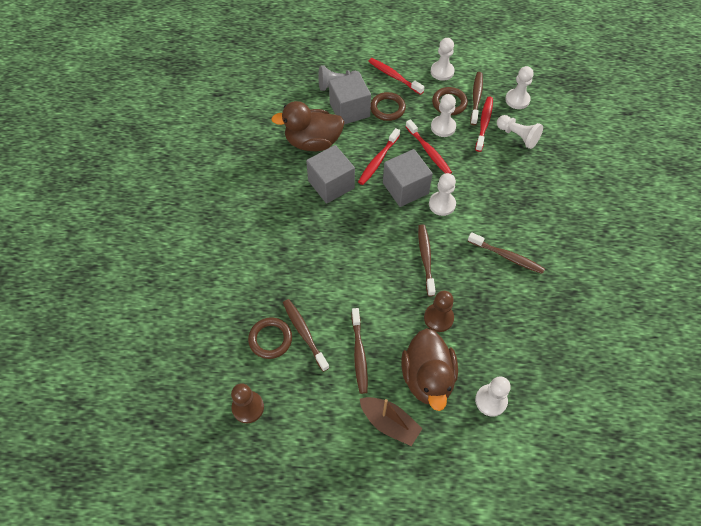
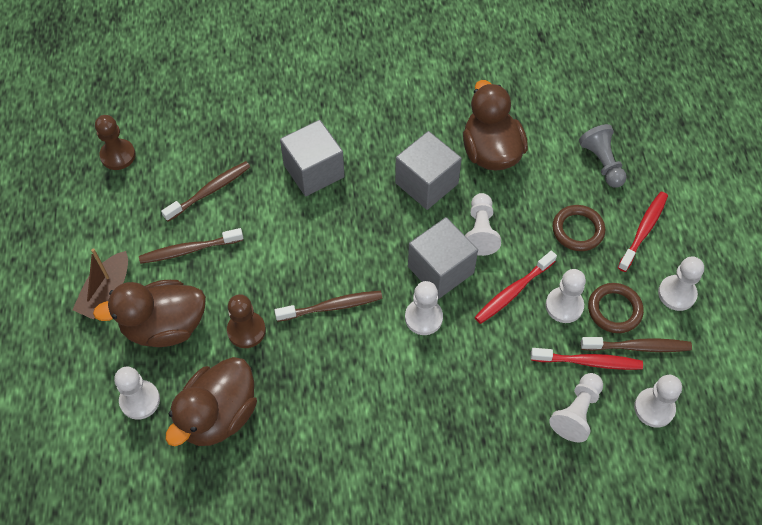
camera: 80 degrees right, 0 degrees up
brown ring [248,317,292,359] -> none
grey cube [329,72,371,125] -> grey cube moved to [280,120,344,196]
red toothbrush [358,128,400,185] -> white pawn [465,193,501,256]
brown toothbrush [468,232,545,274] -> none
none -> brown duck [165,357,257,446]

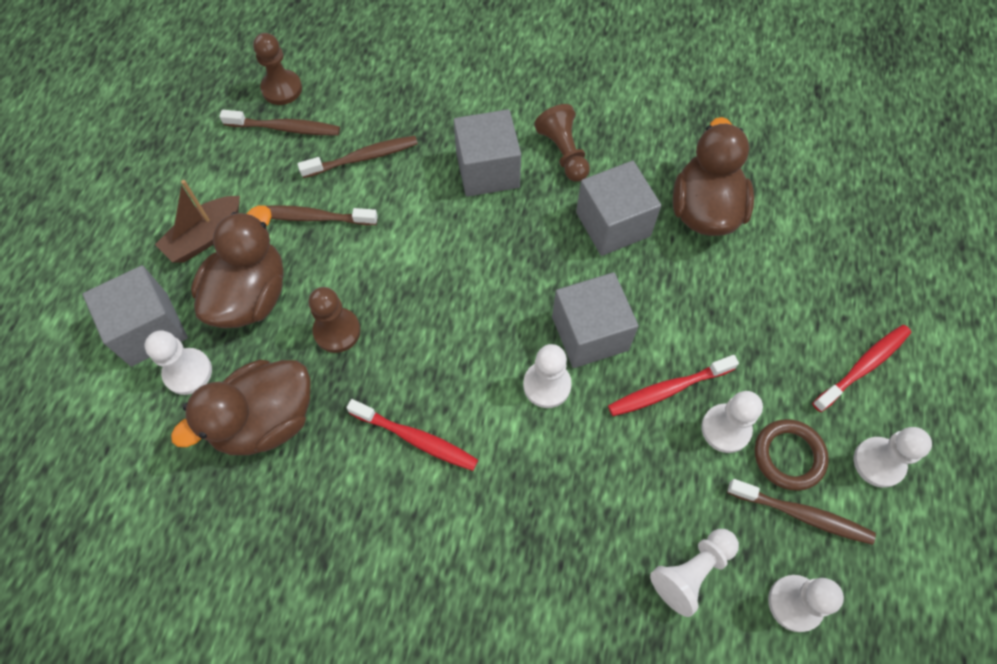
camera: 20 degrees right, 5 degrees up
brown duck [93,280,206,347] -> brown duck turned 105 degrees clockwise [191,205,284,328]
brown toothbrush [274,291,383,322] -> brown toothbrush moved to [220,110,340,135]
white pawn [465,193,501,256] -> none
red toothbrush [531,348,643,370] -> red toothbrush moved to [346,399,478,471]
brown ring [552,205,605,251] -> none
grey pawn [579,124,627,188] -> none
none -> grey cube [83,265,188,367]
none -> brown pawn [534,104,590,182]

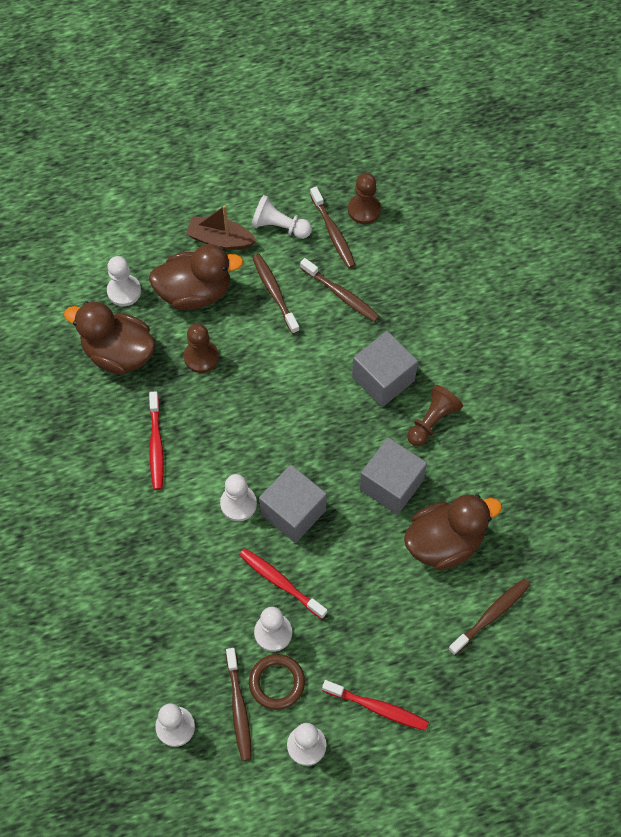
camera: 60 degrees right, 0 degrees up
grey cube [83,265,188,367] -> none
white pawn [650,529,739,617] -> white pawn moved to [251,195,312,239]
none -> brown toothbrush [448,579,530,655]

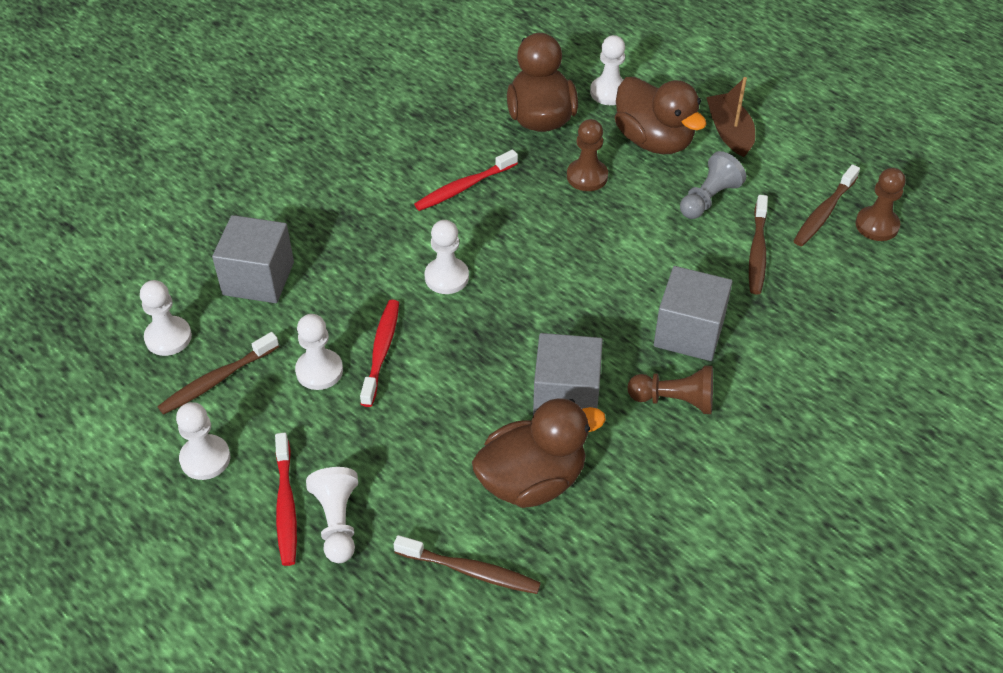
camera: 60 degrees right, 15 degrees down
brown ring [249,654,305,710] -> none
white pawn [251,195,312,239] -> white pawn moved to [306,467,358,563]
brown toothbrush [252,254,300,334] -> grey pawn [680,151,746,219]
grey cube [259,465,327,543] -> grey cube moved to [212,215,294,303]
brown duck [404,494,502,570] -> brown duck turned 60 degrees counterclockwise [472,398,606,508]

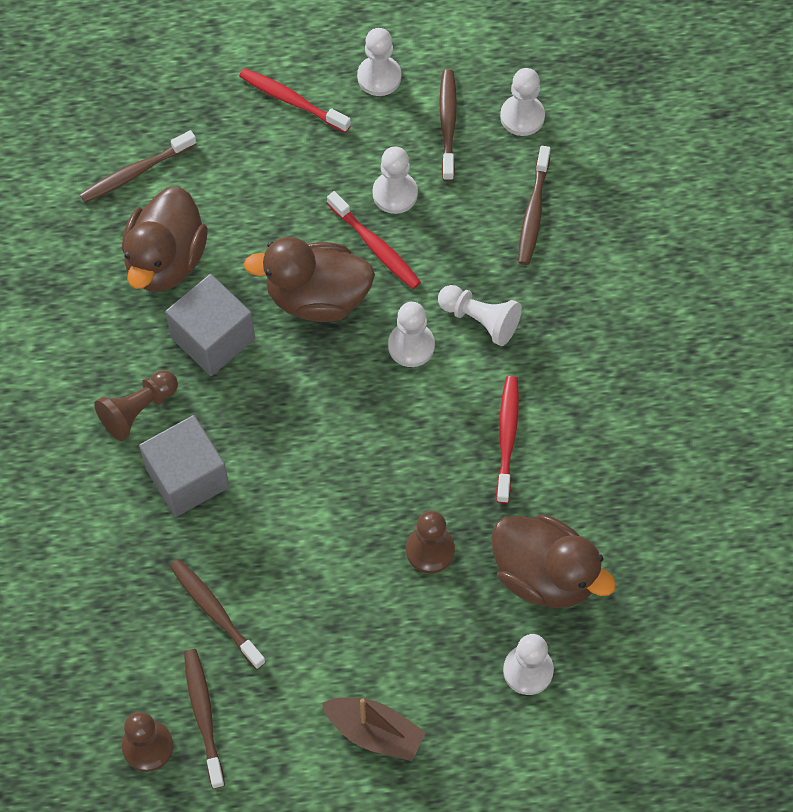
camera: 130 degrees right, 15 degrees up
grey cube [212,215,294,303] -> brown toothbrush [518,146,551,265]
white pawn [306,467,358,563] -> white pawn moved to [438,285,522,346]
brown duck [615,77,707,154] -> brown duck moved to [244,237,375,322]
grey pawn [680,151,746,219] -> none

